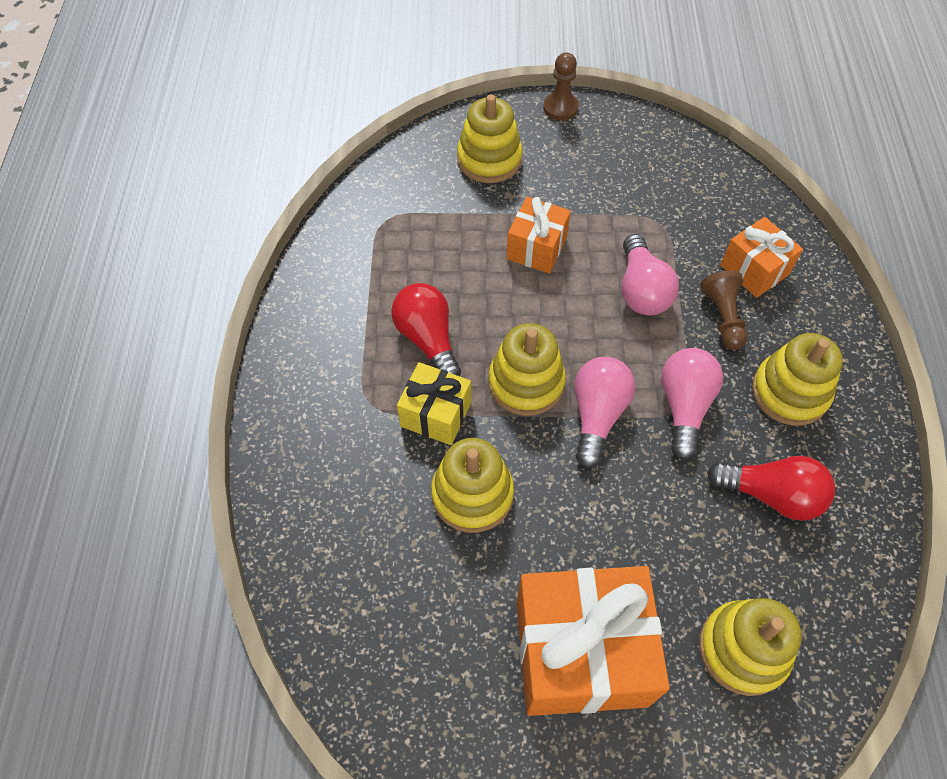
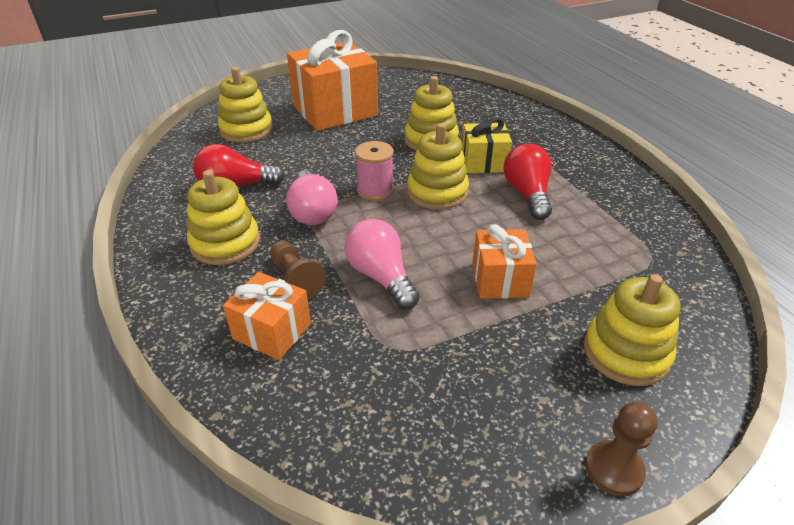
camera: 155 degrees right, 20 degrees down
red light bulb [391,283,461,376] -> red light bulb turned 135 degrees counterclockwise [503,143,552,220]
pink light bulb [574,357,635,468] -> pink spool [355,141,394,201]

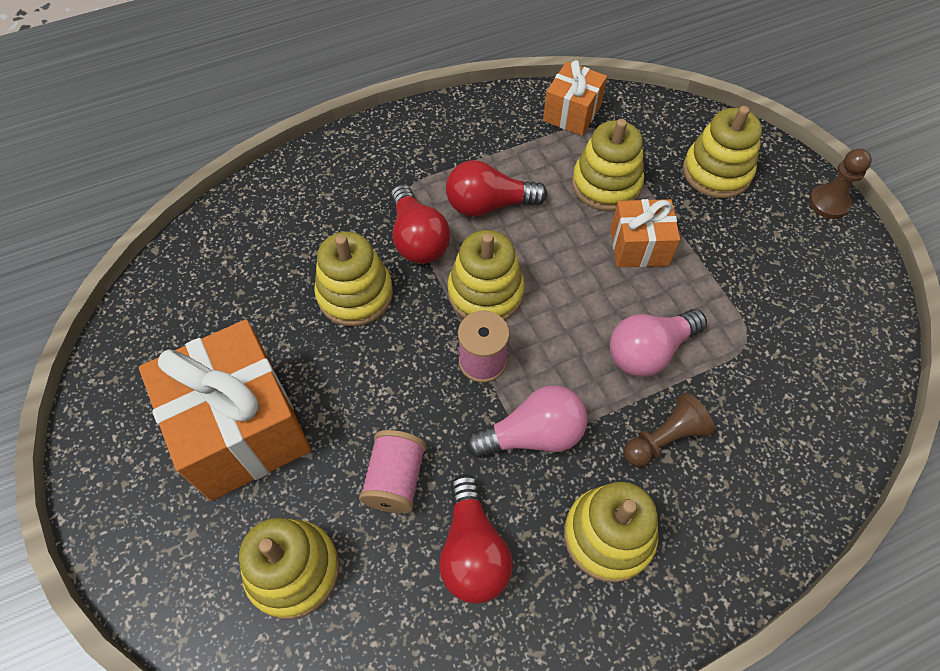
camera: 90 degrees left, 20 degrees up
orange gift [223,272,311,360] -> orange gift moved to [543,60,607,136]
yellow gift [462,118,512,173] -> red light bulb [390,184,450,264]
none -> pink spool [359,430,426,513]
none -> yellow stacking toy [572,119,644,211]

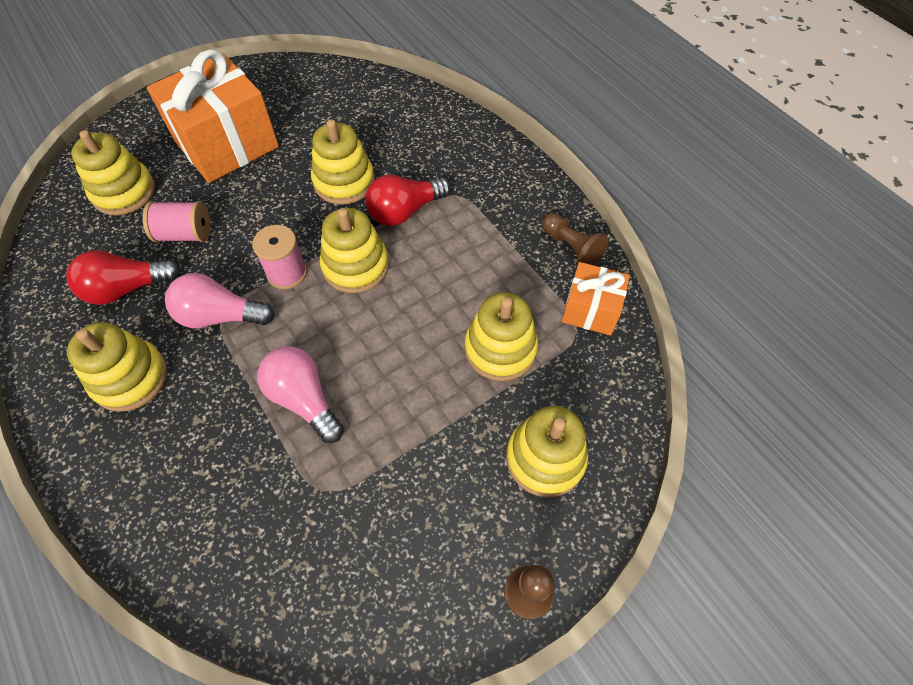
camera: 80 degrees right, 0 degrees up
red light bulb [446,160,547,217] -> none
pink light bulb [466,385,588,458] -> pink light bulb turned 120 degrees clockwise [165,273,275,328]
orange gift [610,199,680,267] -> none
brown pawn [624,392,715,467] -> brown pawn moved to [542,213,609,265]

